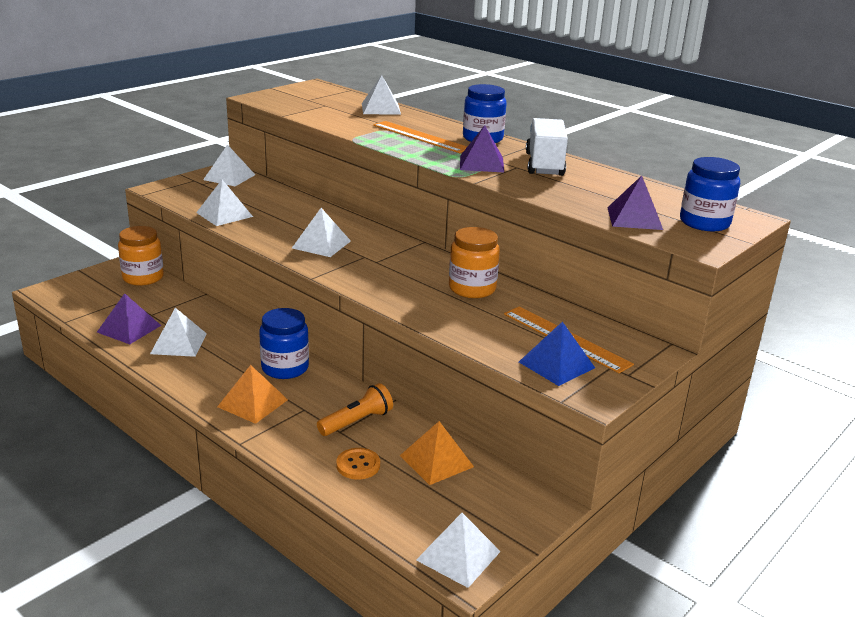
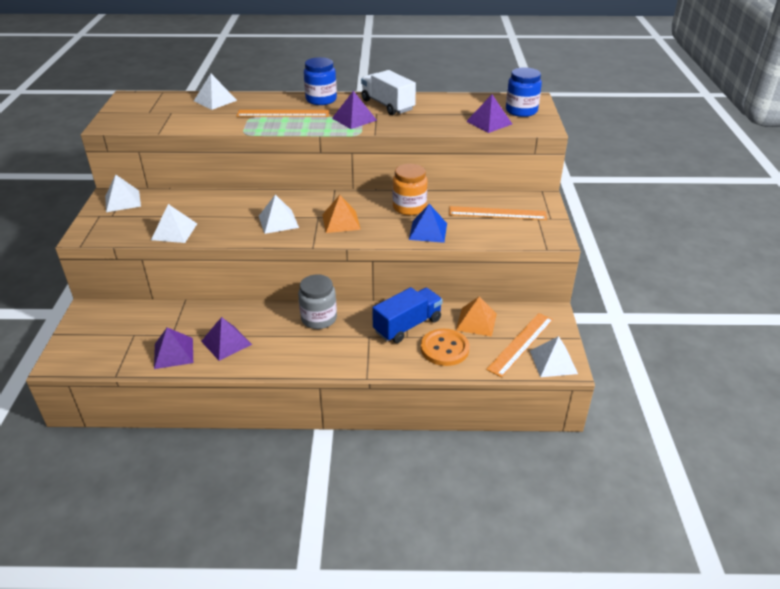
camera: 40 degrees left, 10 degrees up
orange jar [118,226,164,286] -> none
white pyramid [150,308,207,357] -> purple pyramid [201,317,252,361]
orange pyramid [217,365,288,424] -> orange pyramid moved to [322,195,361,233]
blue jar [259,308,309,379] -> grey jar [298,275,337,329]
orange flashlight [317,383,393,436] -> blue truck [372,287,443,343]
orange button [336,448,380,480] -> orange button [421,329,469,366], size x1.60
blue pyramid [519,321,595,386] -> blue pyramid moved to [409,204,447,243]
none -> orange ruler [486,313,553,377]

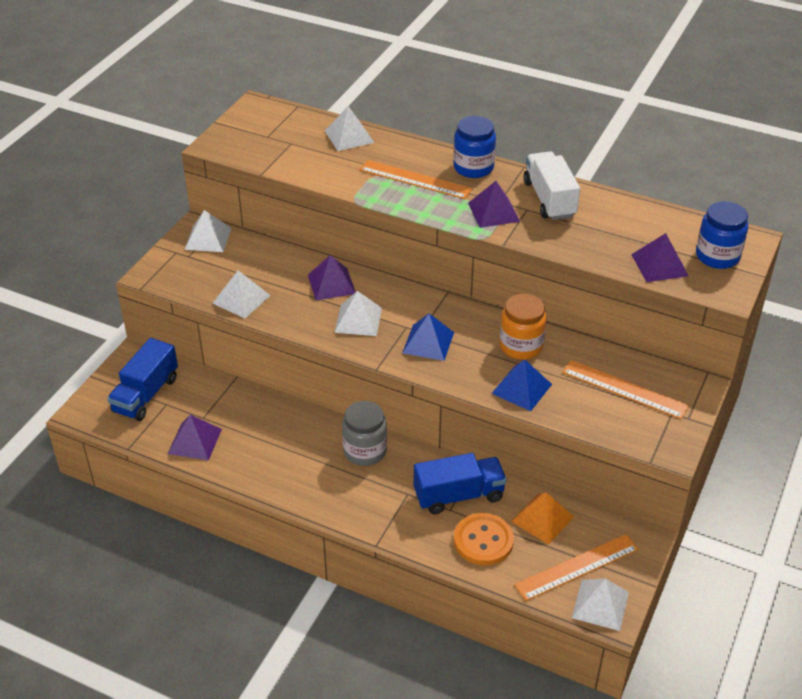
camera: 25 degrees right, 5 degrees up
purple pyramid [201,317,252,361] -> purple pyramid moved to [308,255,355,301]
orange pyramid [322,195,361,233] -> blue pyramid [402,314,454,361]
none -> blue truck [107,338,178,421]

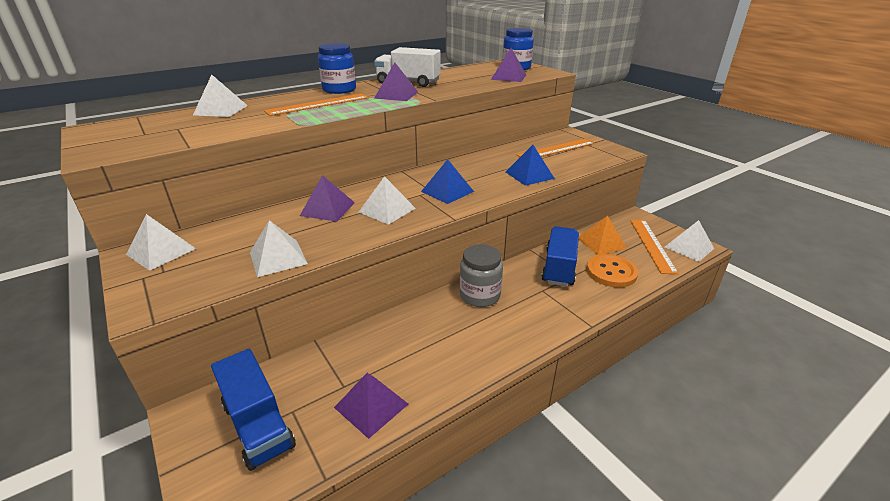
camera: 60 degrees left, 10 degrees down
orange jar [500,294,547,360] -> none

